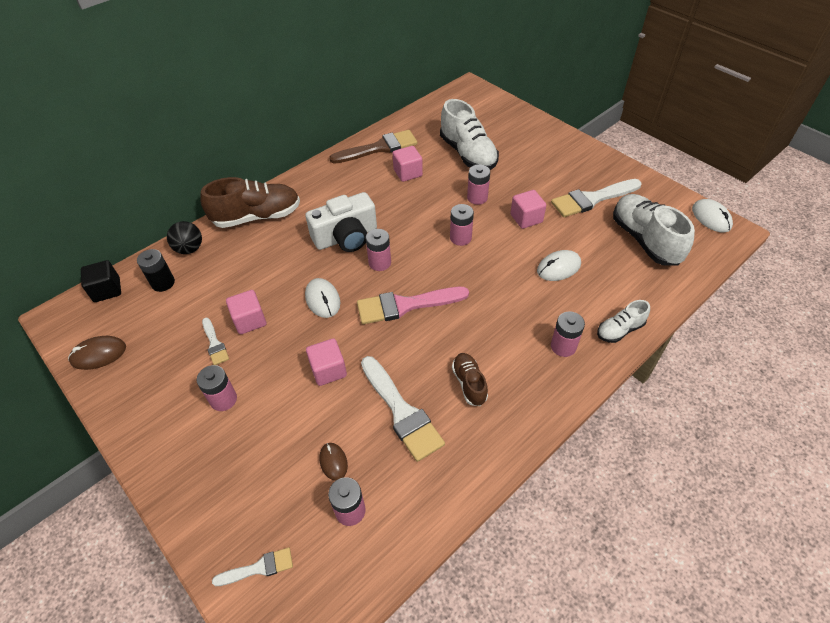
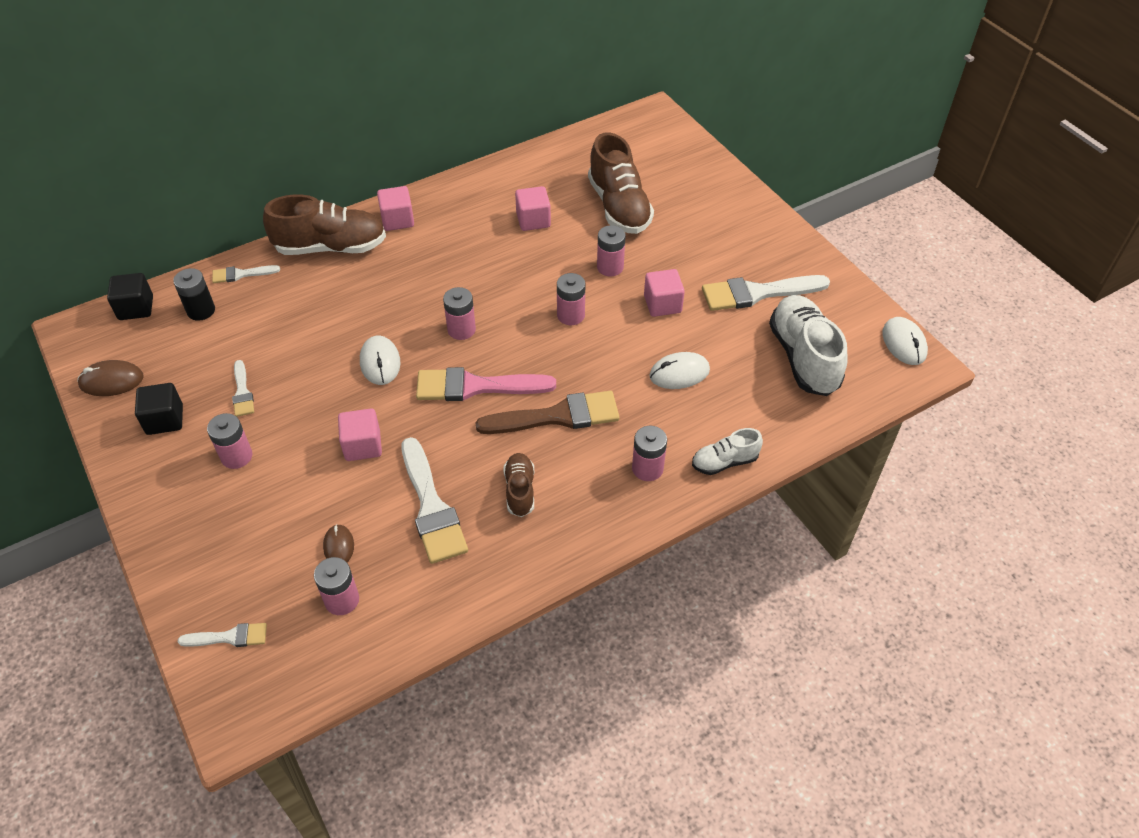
camera: 10 degrees right, 0 degrees up
black ball [167,221,202,254] -> white brush [212,265,280,283]
pink cube [226,290,266,334] -> pink cube moved to [377,186,414,231]
white camera [305,192,377,252] -> none
brown brush [329,130,418,164] -> brown brush moved to [475,391,620,434]
white shoe [440,99,499,170] -> brown shoe [588,132,654,234]
none -> black cube [135,383,183,435]

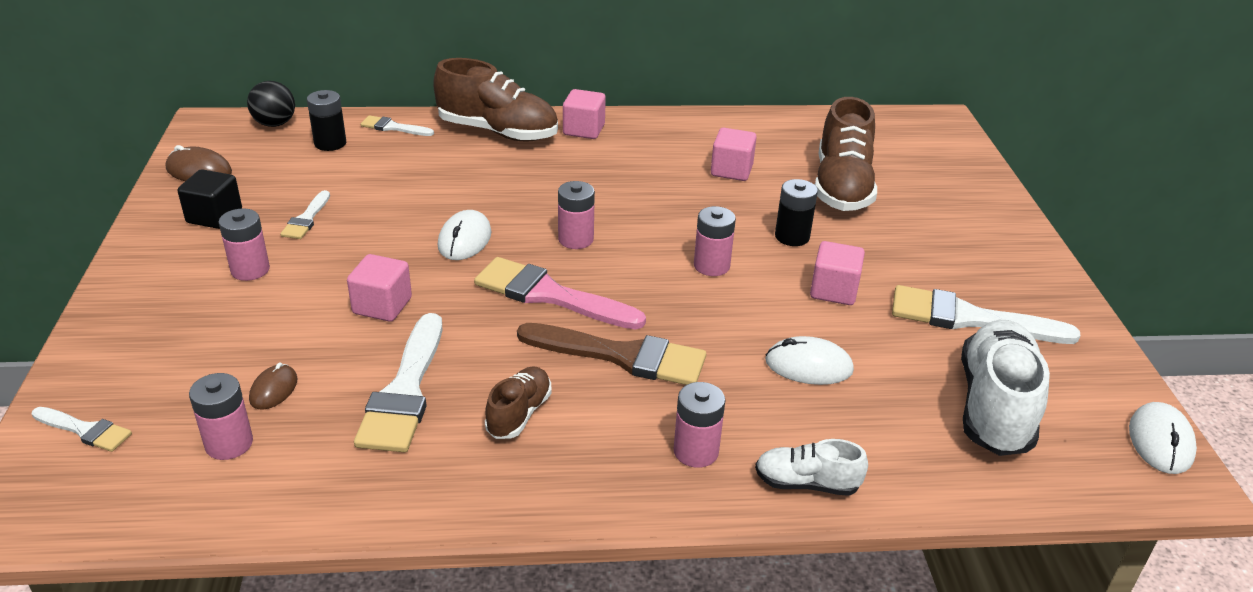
camera: 25 degrees right, 15 degrees down
black cube [107,273,153,320] -> black ball [247,81,295,127]
pink battery [597,225,626,276] -> black battery [775,179,818,246]

